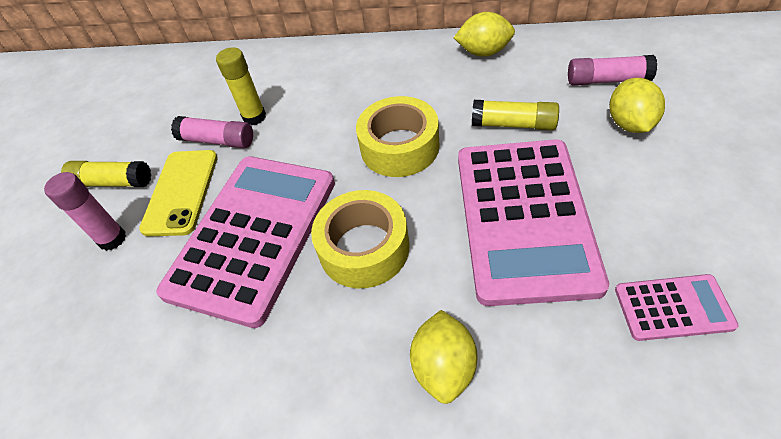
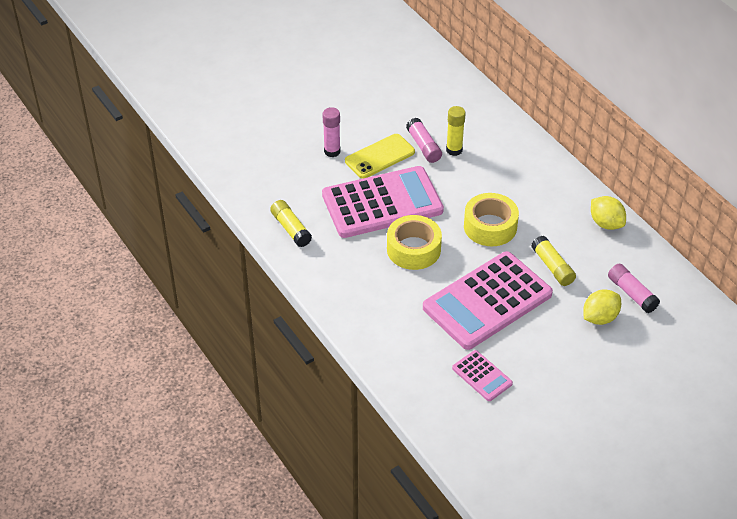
camera: 45 degrees right, 5 degrees down
yellow glue stick [61,161,151,187] -> yellow glue stick moved to [270,200,312,247]
yellow lemon [410,310,477,404] -> none

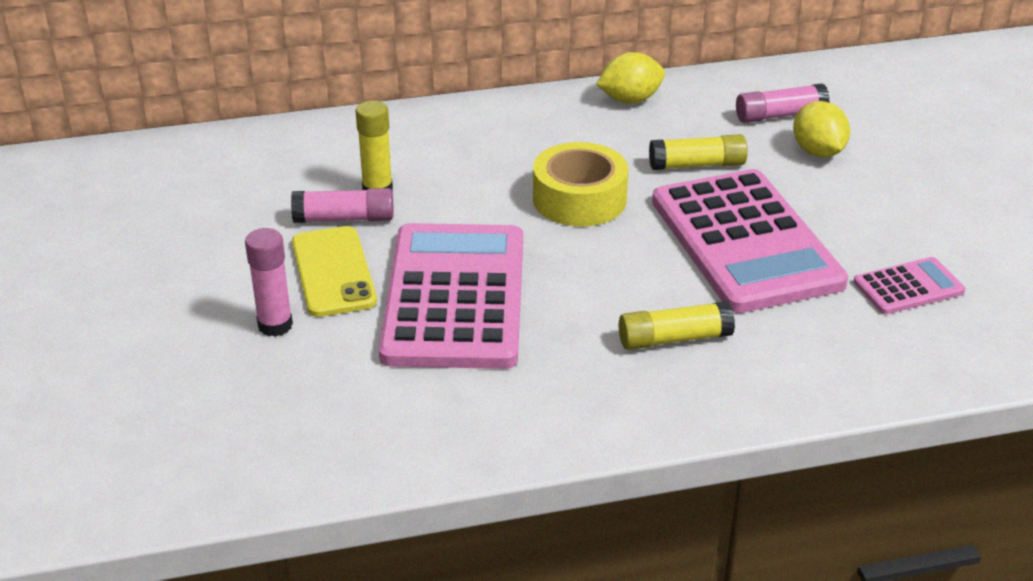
camera: 70 degrees left, 10 degrees down
yellow glue stick [270,200,312,247] -> yellow glue stick moved to [619,301,735,350]
yellow tape [387,215,442,270] -> none

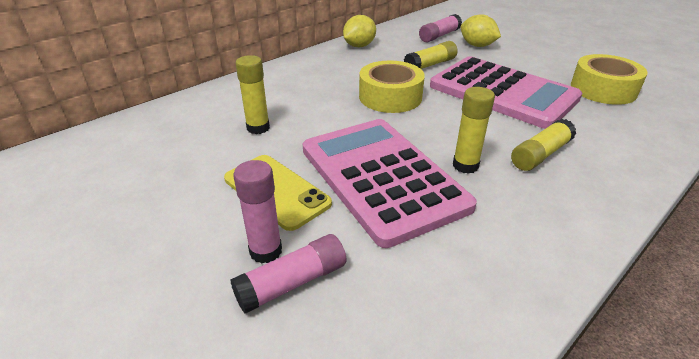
camera: 30 degrees left, 0 degrees up
pink glue stick [291,188,394,223] -> pink glue stick moved to [230,234,346,314]
pink calculator [853,257,966,314] -> yellow tape [571,54,648,105]
none -> yellow glue stick [453,87,495,174]

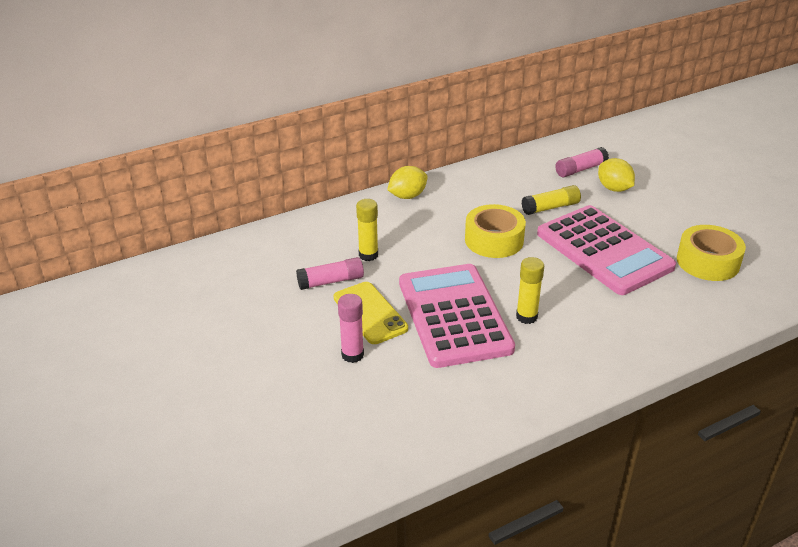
camera: 15 degrees right, 0 degrees up
pink glue stick [230,234,346,314] -> pink glue stick moved to [296,257,364,290]
yellow lemon [343,15,376,47] -> yellow lemon moved to [387,166,428,199]
yellow glue stick [511,119,576,171] -> none

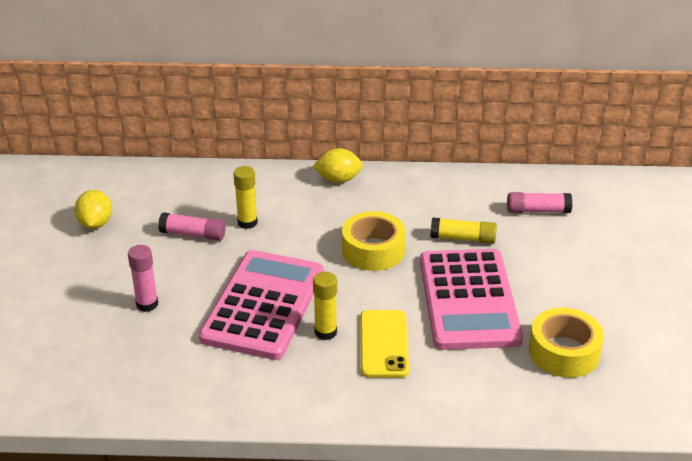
camera: 30 degrees right, 0 degrees up
yellow phone [334,282,408,344] -> yellow phone moved to [360,310,409,378]
yellow lemon [598,158,635,192] -> yellow lemon moved to [74,190,112,229]

